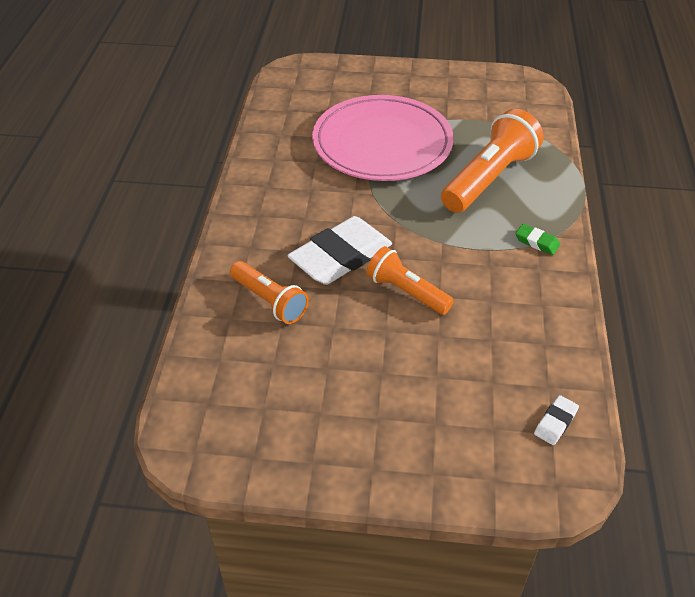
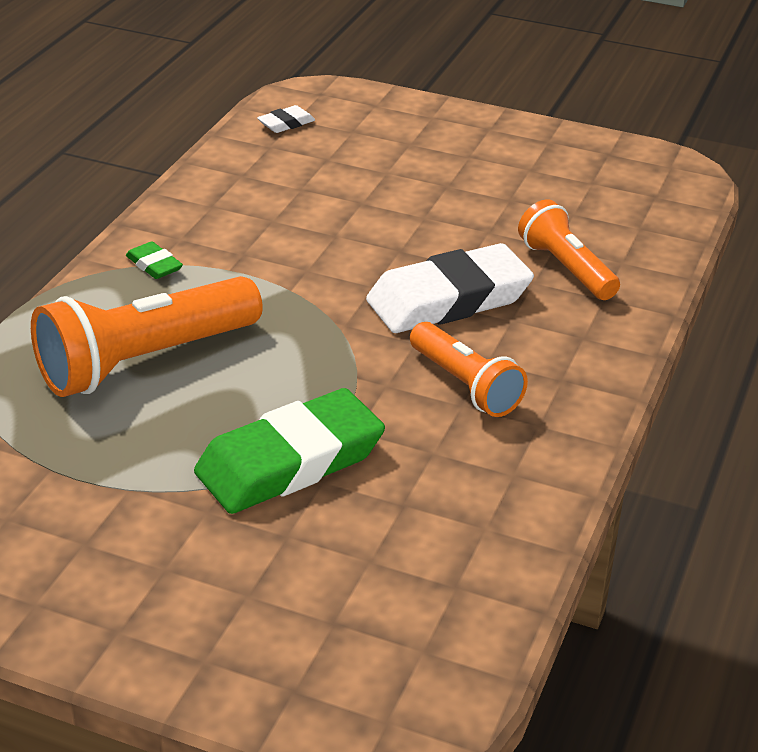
camera: 165 degrees left, 10 degrees down
pink plate [312,95,454,181] -> green eraser [194,388,385,514]
orange flashlight [366,246,454,315] -> orange flashlight moved to [410,322,528,417]

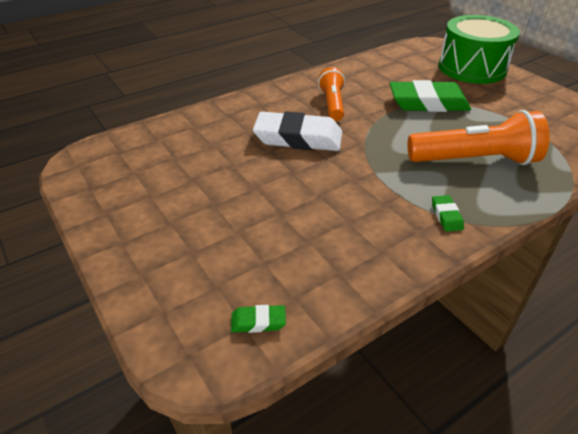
camera: 145 degrees left, 5 degrees up
white eraser [257,105,315,133] -> green eraser [231,305,286,333]
orange flashlight [518,199,620,300] -> none
none -> green drum [438,15,520,84]

